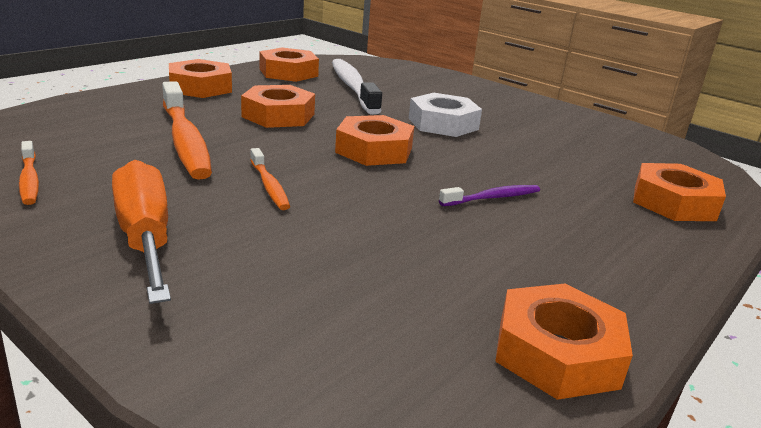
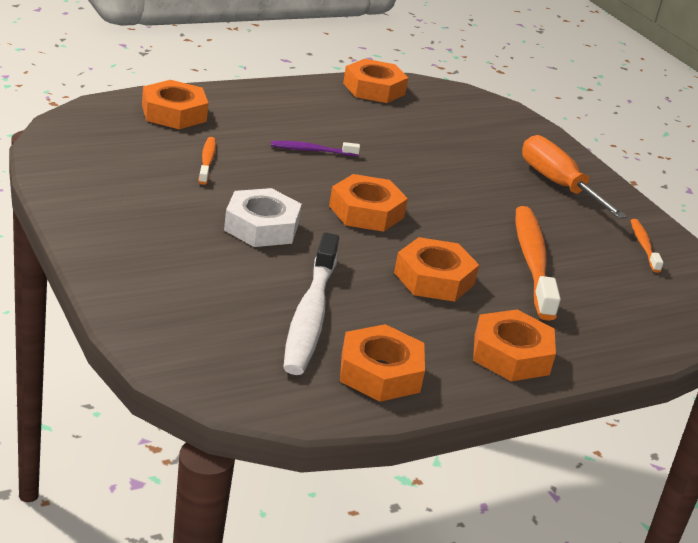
camera: 160 degrees left, 5 degrees up
orange screwdriver [112,160,171,304] -> orange screwdriver turned 150 degrees clockwise [522,135,627,219]
orange toothbrush [250,148,290,210] -> orange toothbrush moved to [199,137,216,185]

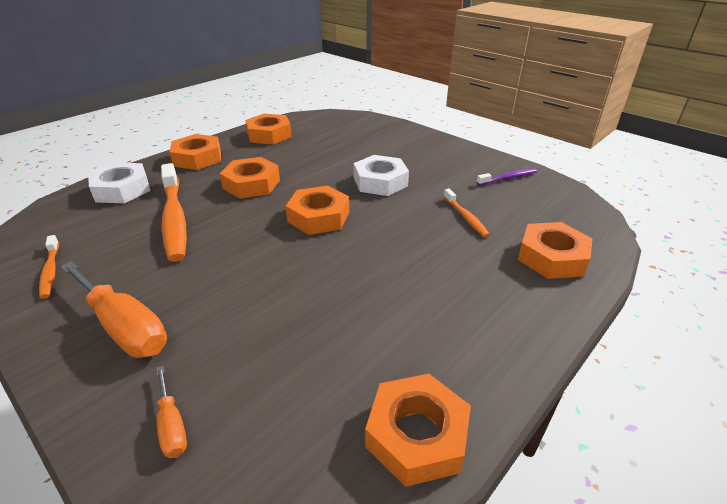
camera: 165 degrees right, 5 degrees up
purple toothbrush [271,141,360,156] -> purple toothbrush moved to [476,168,537,186]
white toothbrush [283,232,339,375] -> none
none -> white nut [88,163,150,203]
none -> orange screwdriver [156,366,187,458]

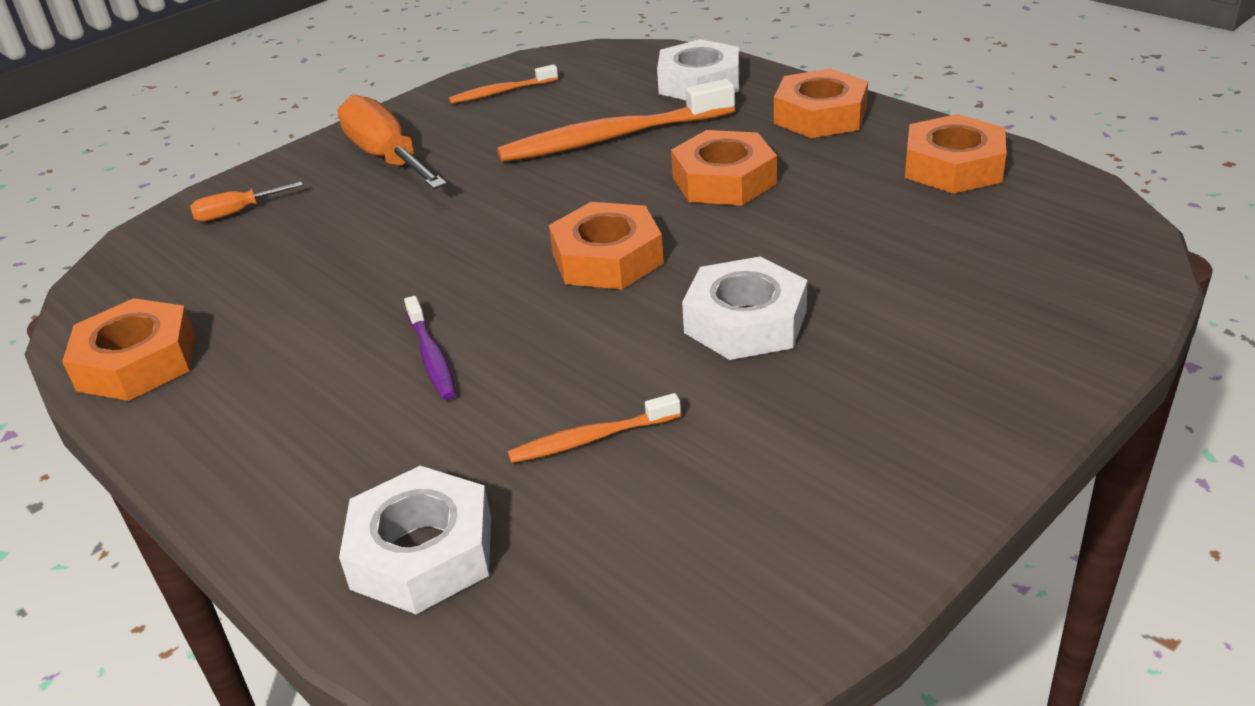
camera: 95 degrees right, 0 degrees up
orange screwdriver [60,261,167,358] -> orange screwdriver turned 105 degrees clockwise [337,95,447,189]
purple toothbrush [476,168,537,186] -> purple toothbrush moved to [404,296,456,400]
orange nut [518,222,593,279] -> white nut [339,466,491,614]

